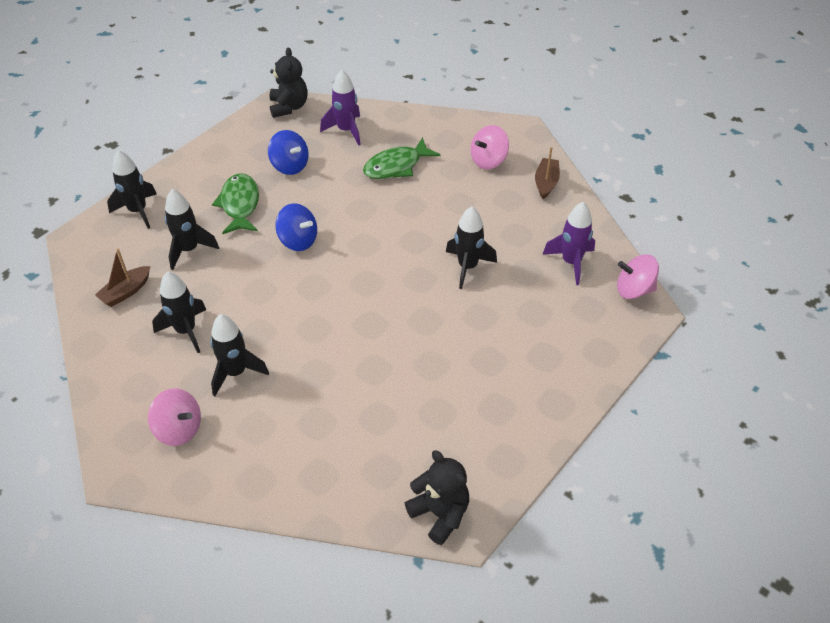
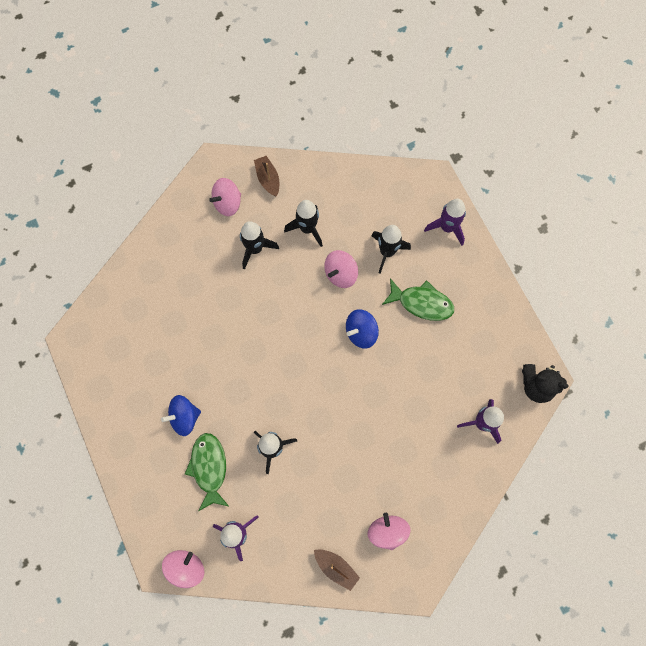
camera: 115 degrees right, 25 degrees up
brown boat [95,248,150,307] -> brown boat moved to [254,156,279,197]
black rocket [107,150,157,229] -> purple rocket [424,199,466,245]
blue spinning top [268,130,309,175] -> blue spinning top moved to [161,395,201,436]
green fish [363,137,440,179] -> green fish moved to [185,433,229,511]
black teddy bear [405,450,469,545] -> none
none -> pink spinning top [324,250,358,288]

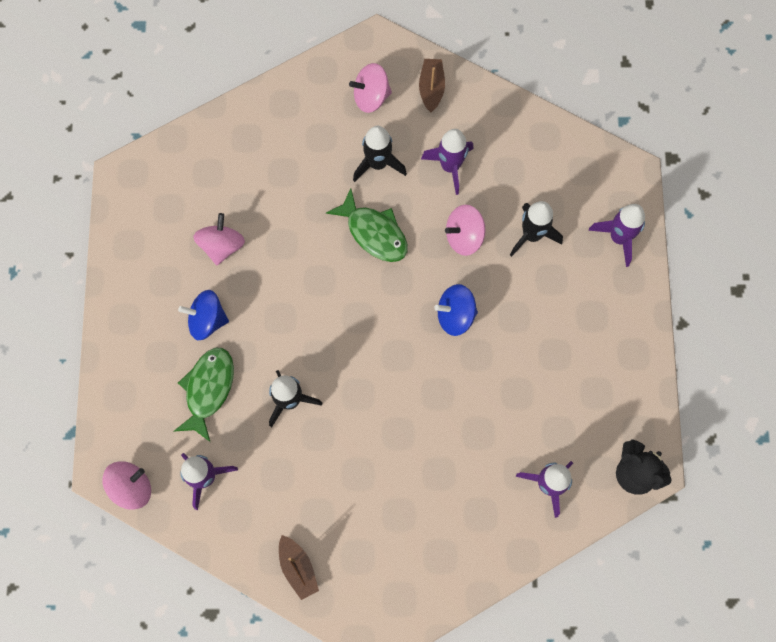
camera: 25 degrees right, 0 degrees up
black rocket [284,200,323,247] -> purple rocket [421,129,473,195]
pink spinning top [367,513,411,550] -> pink spinning top moved to [193,213,245,265]
green fish [382,278,454,321] -> green fish moved to [326,188,408,262]

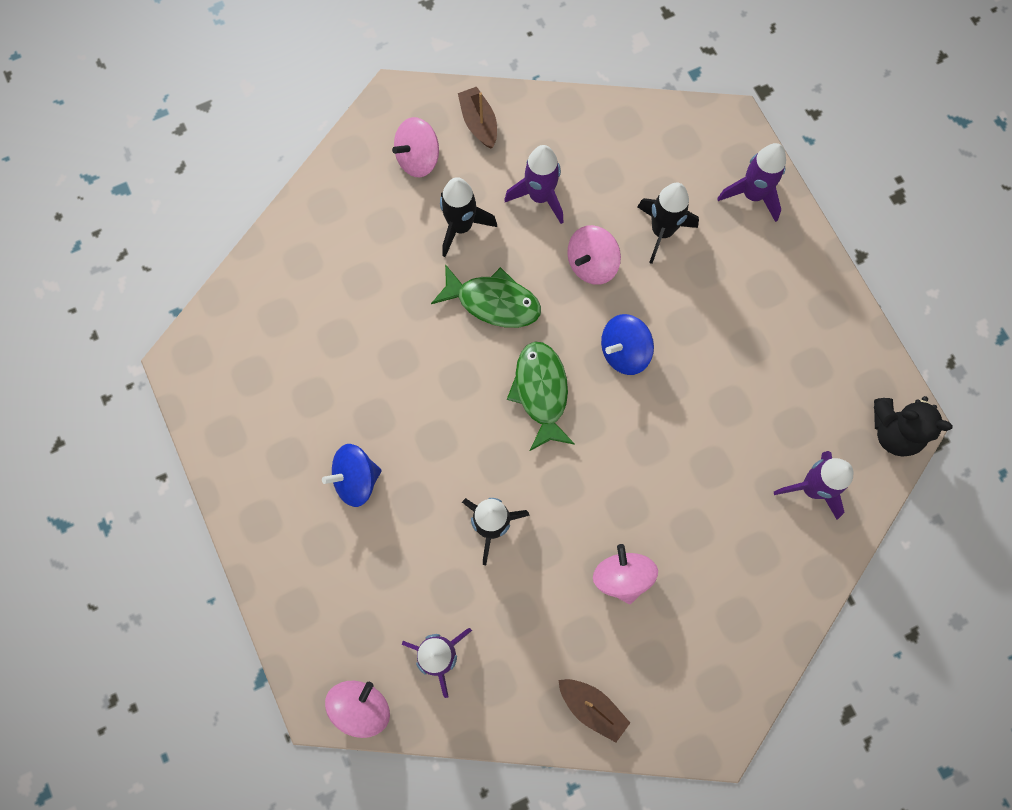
camera: 25 degrees left, 0 degrees up
green fish [174,348,234,442] -> green fish moved to [507,342,575,451]
pink spinning top [193,213,245,265] -> pink spinning top moved to [593,544,658,604]

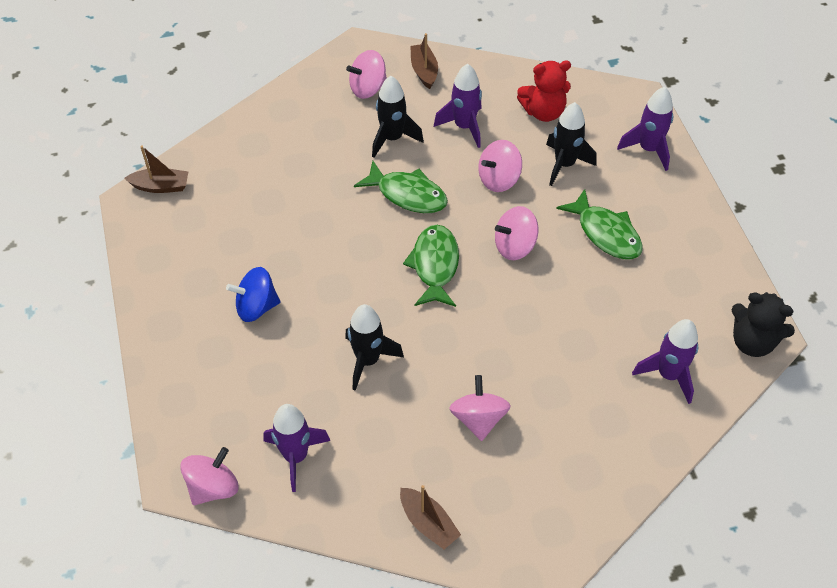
camera: 10 degrees right, 20 degrees down
blue spinning top [601,314,654,375] -> pink spinning top [495,206,538,260]
none -> brown boat [125,146,188,193]
none -> red teddy bear [517,61,571,122]
none -> green fish [556,189,643,260]

